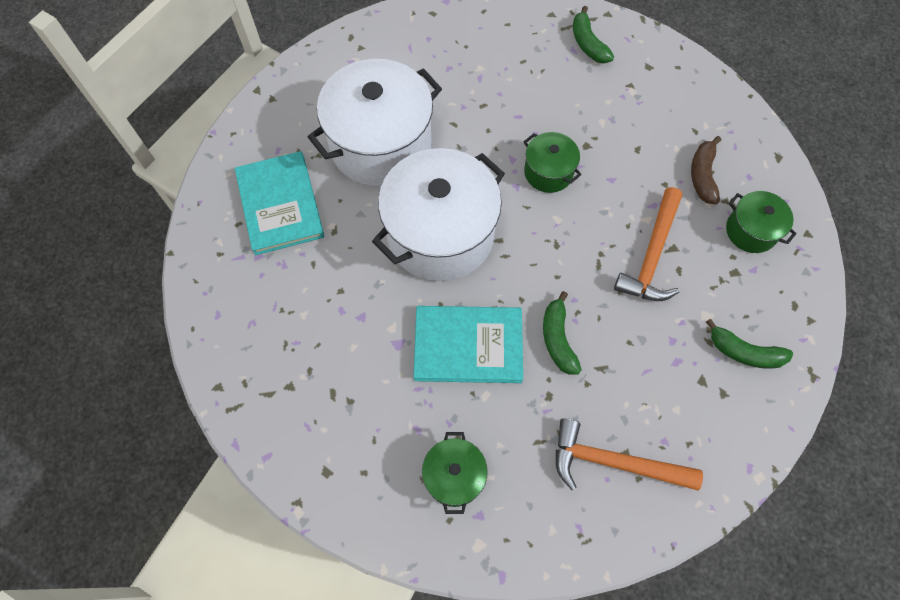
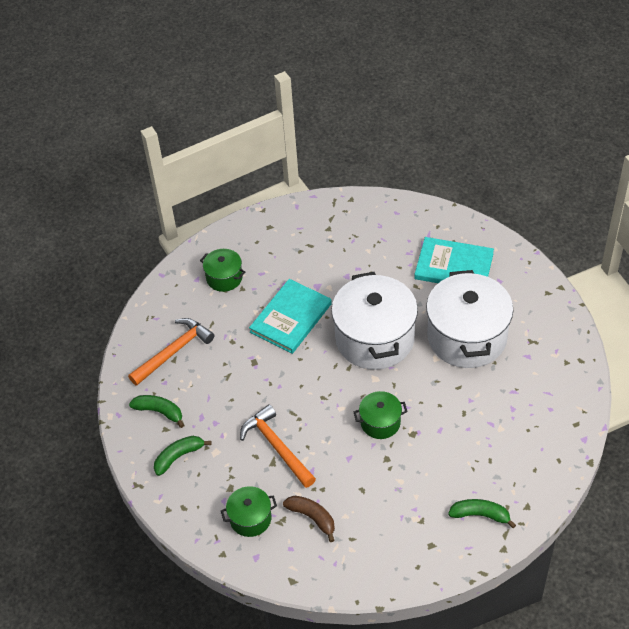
camera: 125 degrees right, 15 degrees down
green banana [543,291,581,374] -> green banana moved to [129,395,184,428]

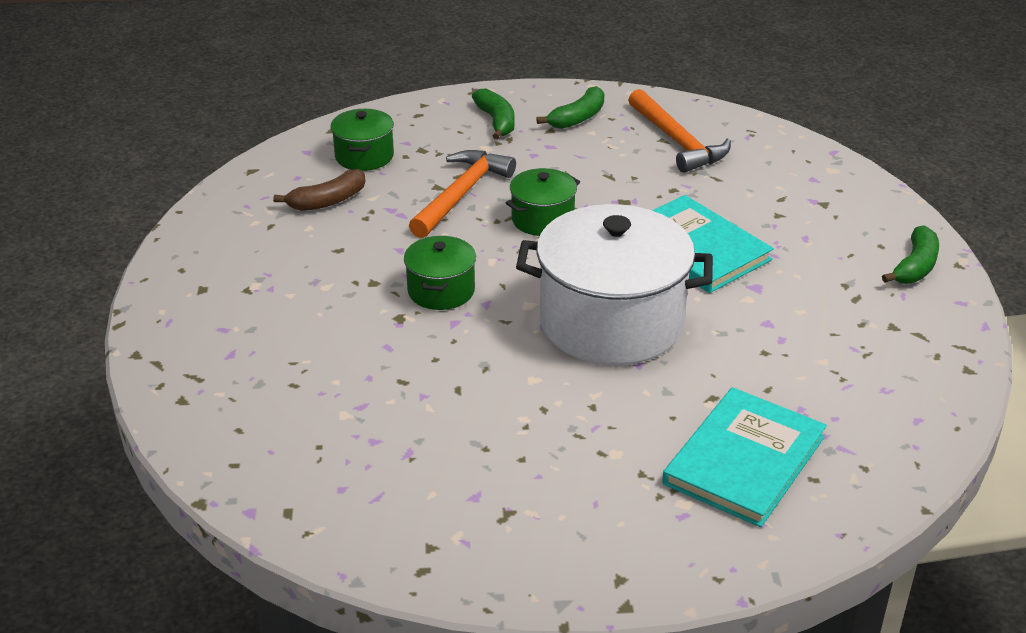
camera: 105 degrees right, 15 degrees down
green pot [200,249,245,292] -> green pot moved to [506,168,580,236]
orange hammer [240,404,316,488] -> orange hammer turned 45 degrees counterclockwise [409,150,516,238]
white pot [426,270,513,368] -> none
green banana [448,499,516,528] -> green banana moved to [882,225,939,284]

